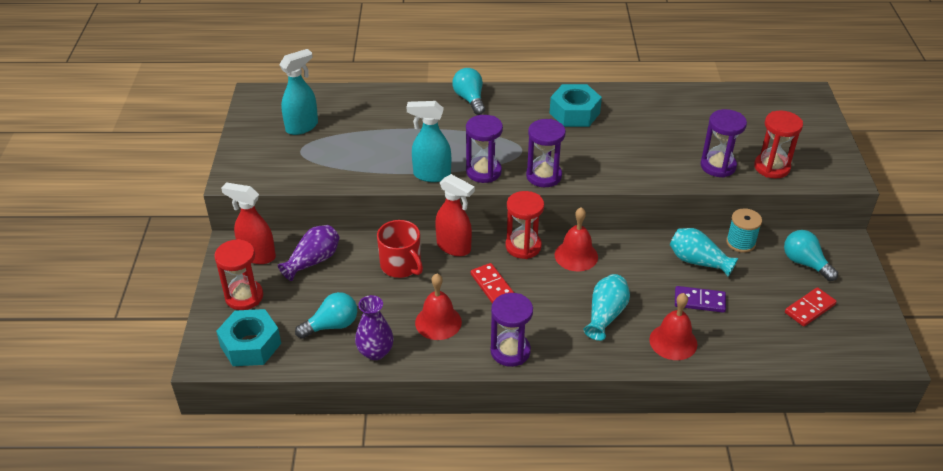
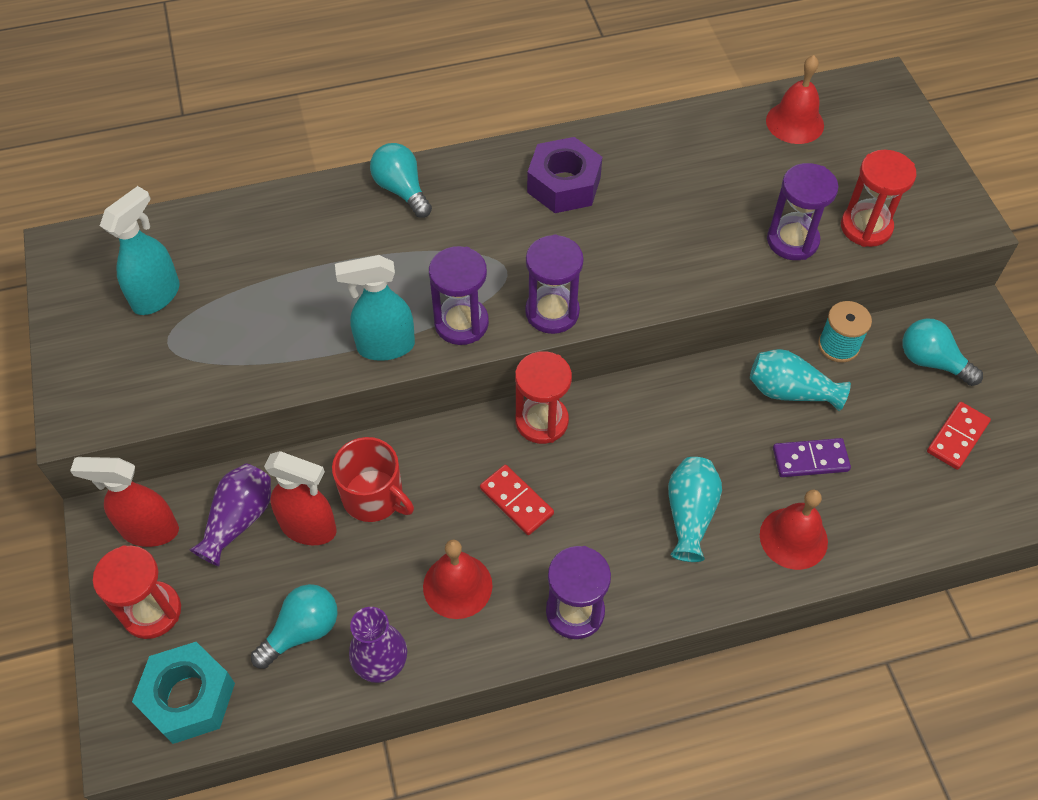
camera: 15 degrees left, 15 degrees up
red spray bottle [435,174,475,256] -> red spray bottle moved to [264,451,337,545]
turquoise nut [550,84,602,127] -> purple nut [527,137,602,213]
red bell [555,207,598,271] -> red bell moved to [766,55,824,144]

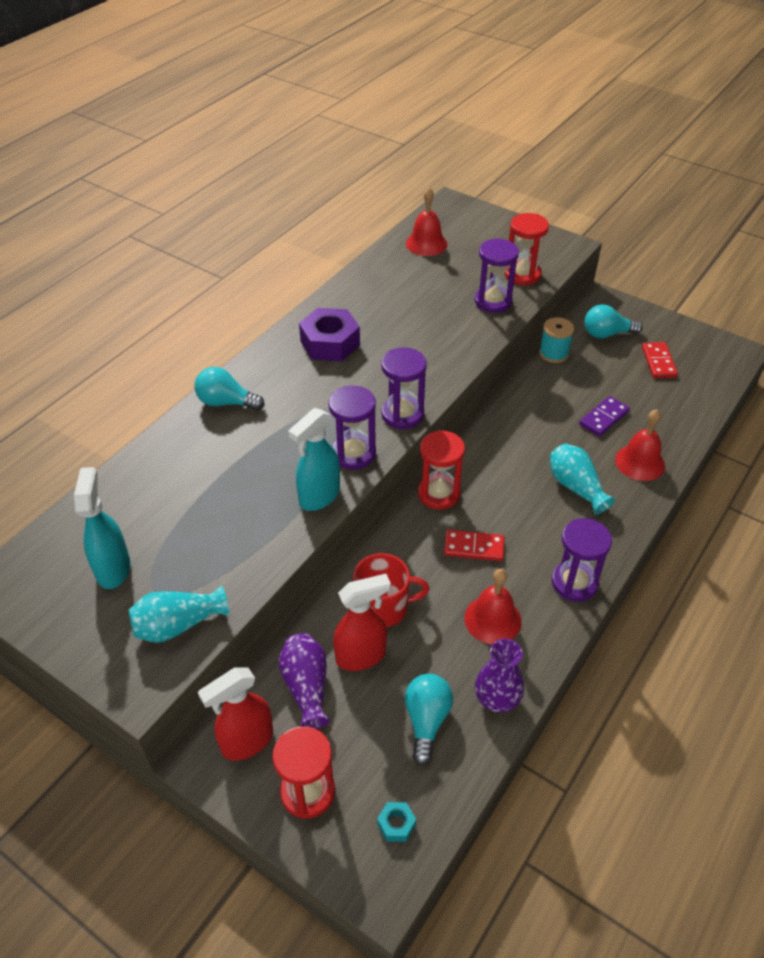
camera: 40 degrees left, 10 degrees down
turquoise nut [132,642,235,744] -> turquoise nut [377,802,416,842], size x0.45
turquoise vase [750,349,851,411] -> turquoise vase moved to [129,586,229,643]

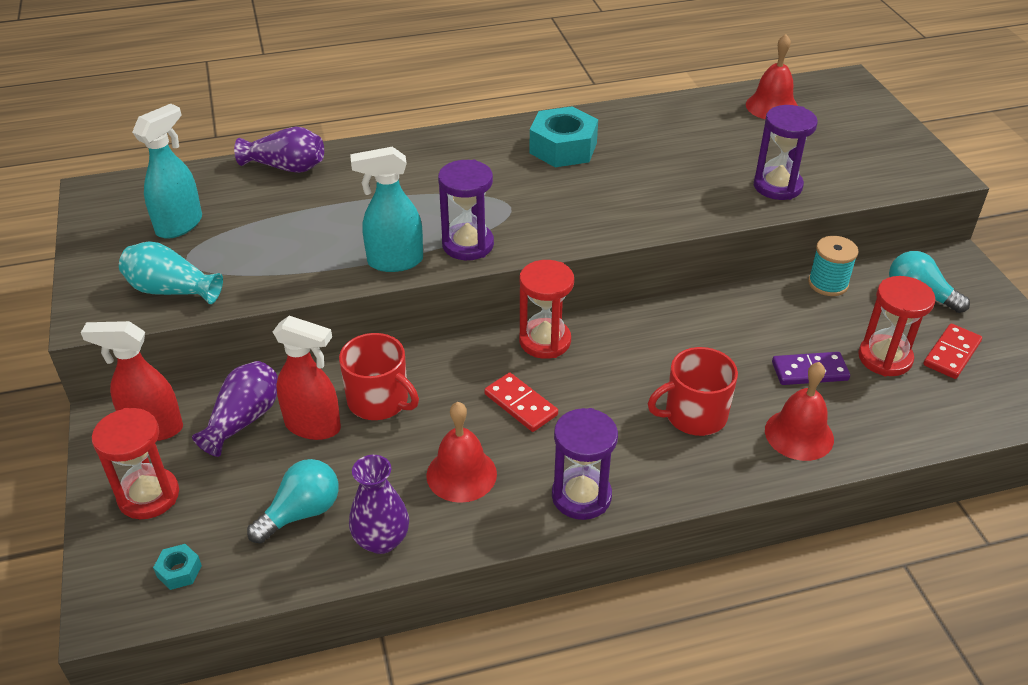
camera: 40 degrees right, 5 degrees down
turquoise light bulb [195,367,264,411] -> none
purple nut [299,308,360,361] -> turquoise nut [529,106,598,167]
purple hourglass [382,347,427,429] -> none
red hourglass [505,213,549,285] -> red hourglass moved to [858,276,936,376]
turquoise vase [550,443,615,515] -> red mug [648,347,738,436]
none -> purple vase [234,127,324,173]

